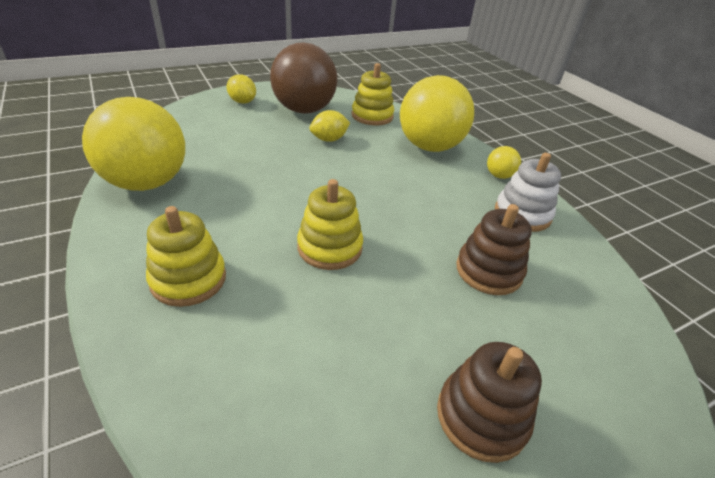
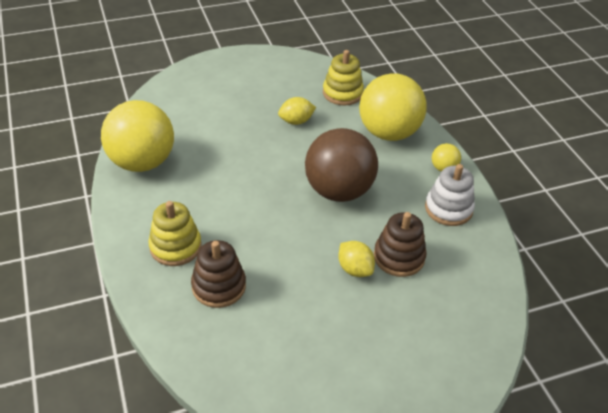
camera: 10 degrees right, 5 degrees up
yellow lemon [226,74,256,104] -> yellow lemon moved to [338,241,375,277]
brown ball [270,42,337,114] -> brown ball moved to [305,128,378,202]
yellow stacking toy [297,179,363,270] -> none
brown stacking toy [437,342,542,463] -> brown stacking toy moved to [191,240,246,308]

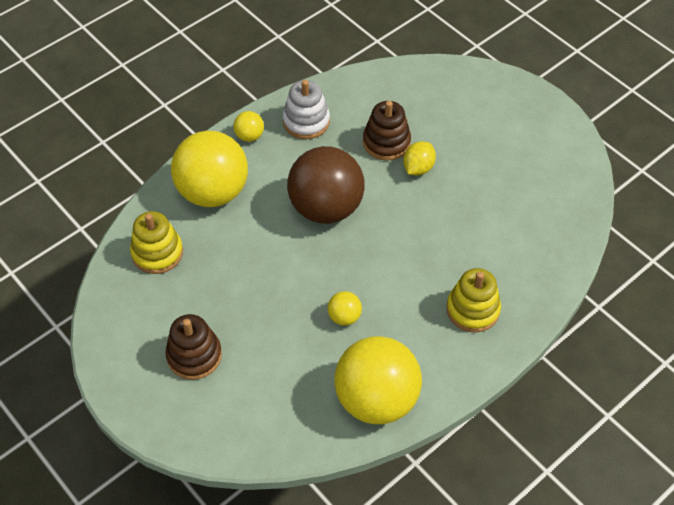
camera: 110 degrees left, 10 degrees up
brown stacking toy [191,240,246,308] -> brown stacking toy moved to [165,314,222,380]
yellow lemon [278,97,316,125] -> none
none -> yellow ball [328,291,362,326]

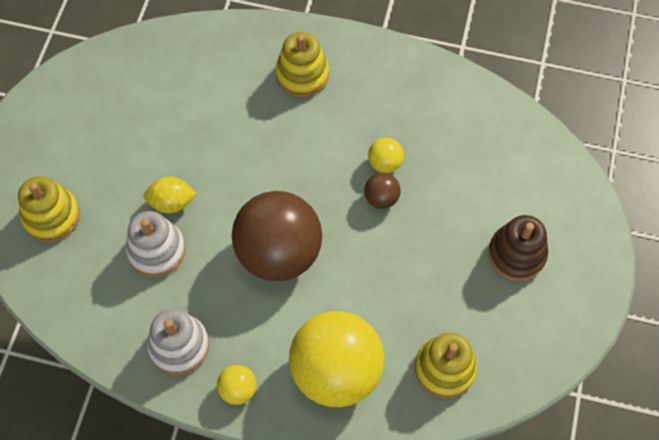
camera: 125 degrees left, 10 degrees up
yellow ball [334,336,422,424] -> none
brown stacking toy [363,101,411,161] -> white stacking toy [126,211,186,277]
none -> yellow stacking toy [18,176,80,242]
none -> brown ball [364,173,401,209]

